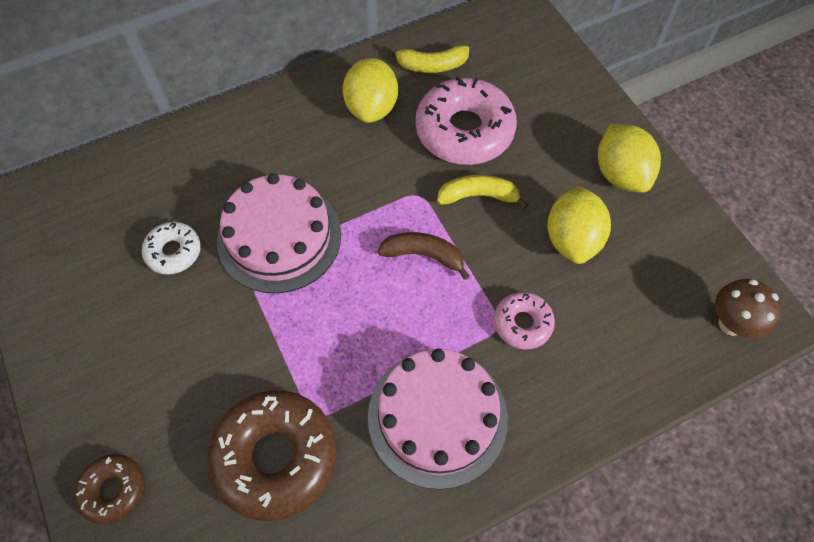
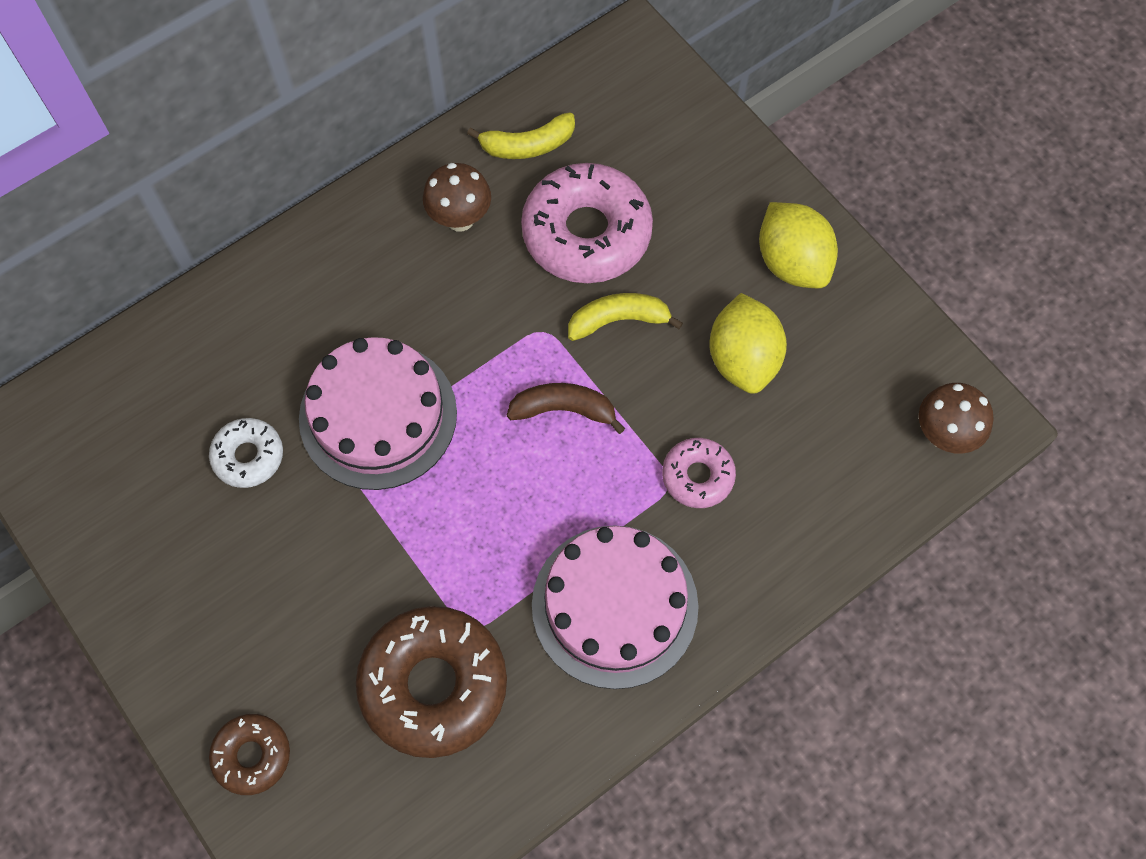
camera: 10 degrees left, 5 degrees up
yellow lemon [343,58,398,123] -> brown mushroom [423,163,491,231]

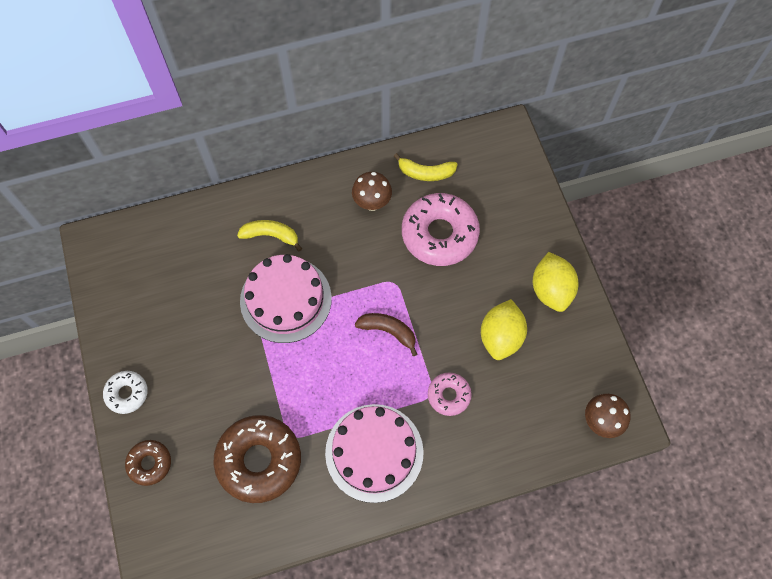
camera: 20 degrees right, 0 degrees up
white donut [209,418,283,488] -> white donut moved to [103,371,148,414]
yellow banana [568,293,683,341] -> yellow banana moved to [237,220,302,251]

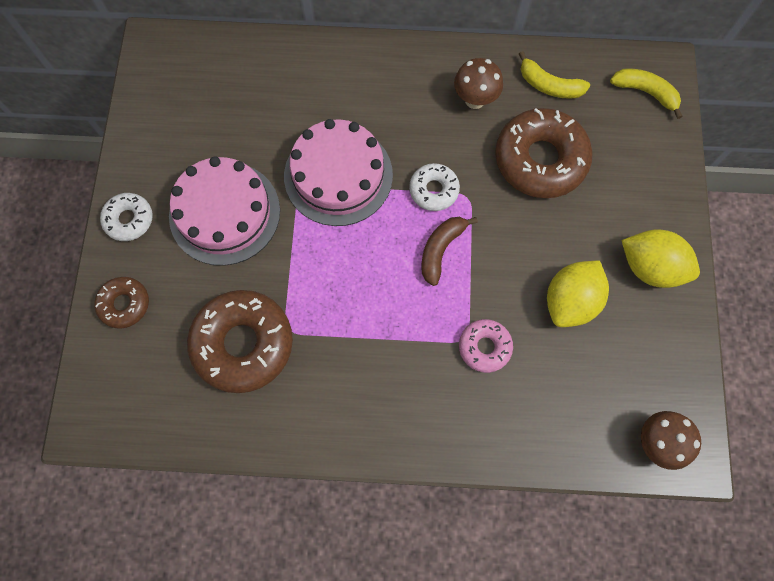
camera: 20 degrees right, 5 degrees up
yellow banana [237,220,302,251] -> yellow banana moved to [610,68,683,119]
pink cake [325,404,424,503] -> pink cake moved to [169,157,280,266]
brown banana [355,313,417,356] -> brown banana turned 105 degrees counterclockwise [421,217,478,286]
pink donut [402,193,480,266] -> brown donut [495,108,593,198]
yellow lemon [533,252,579,312] -> yellow lemon turned 75 degrees counterclockwise [621,229,700,288]
none -> white donut [409,163,460,211]

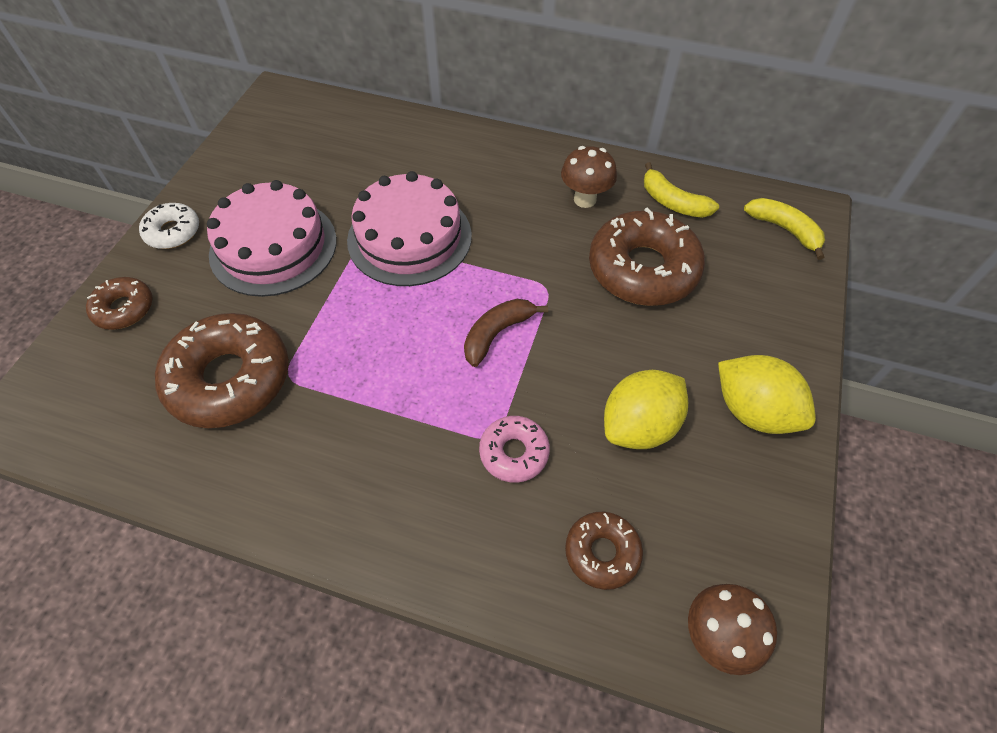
camera: 15 degrees right, 15 degrees down
white donut [409,163,460,211] -> none
none -> brown donut [565,512,643,590]

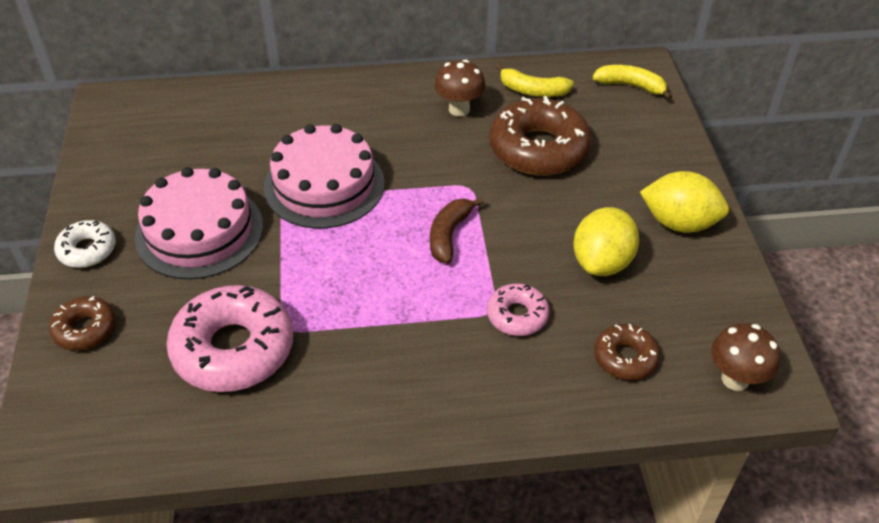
camera: 25 degrees left, 10 degrees down
brown donut [155,313,289,428] -> pink donut [167,285,293,392]

